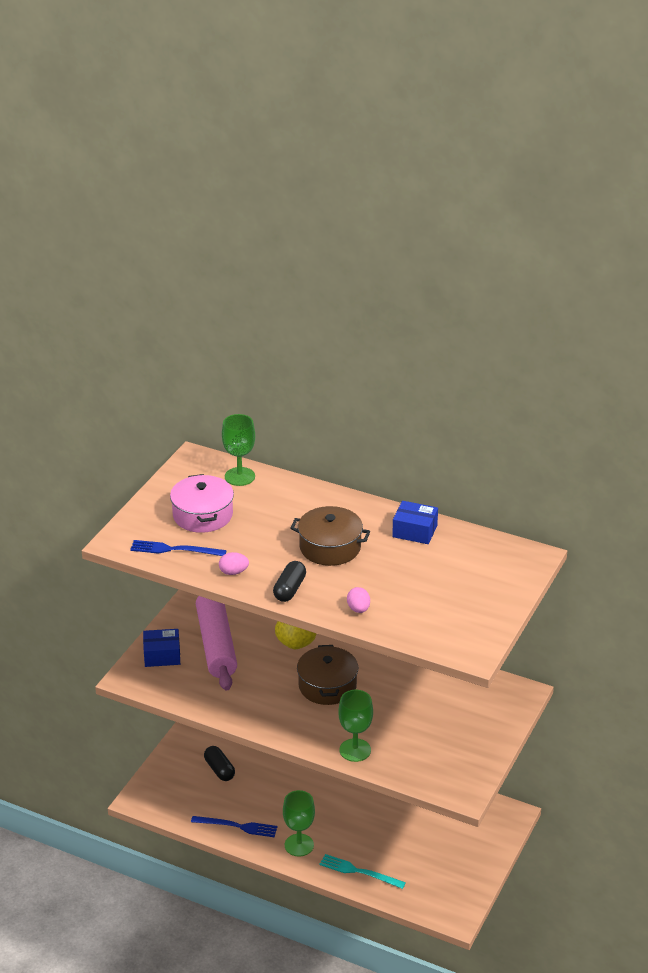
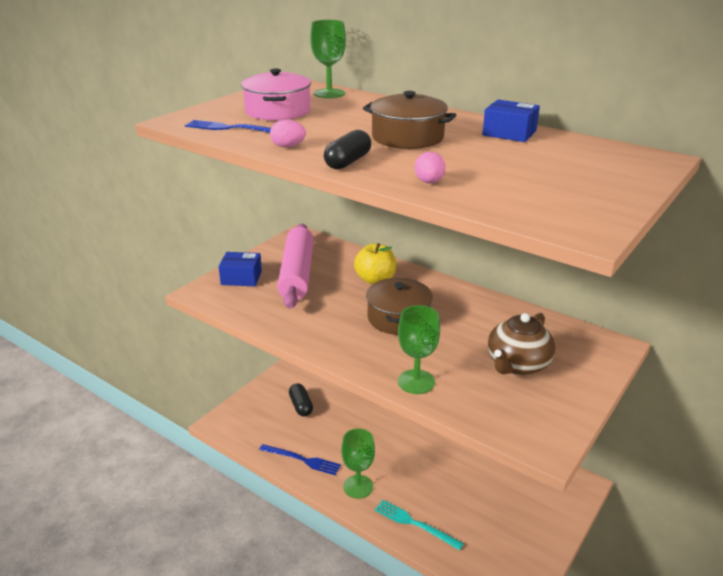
camera: 10 degrees right, 5 degrees down
none -> brown teapot [487,313,556,375]

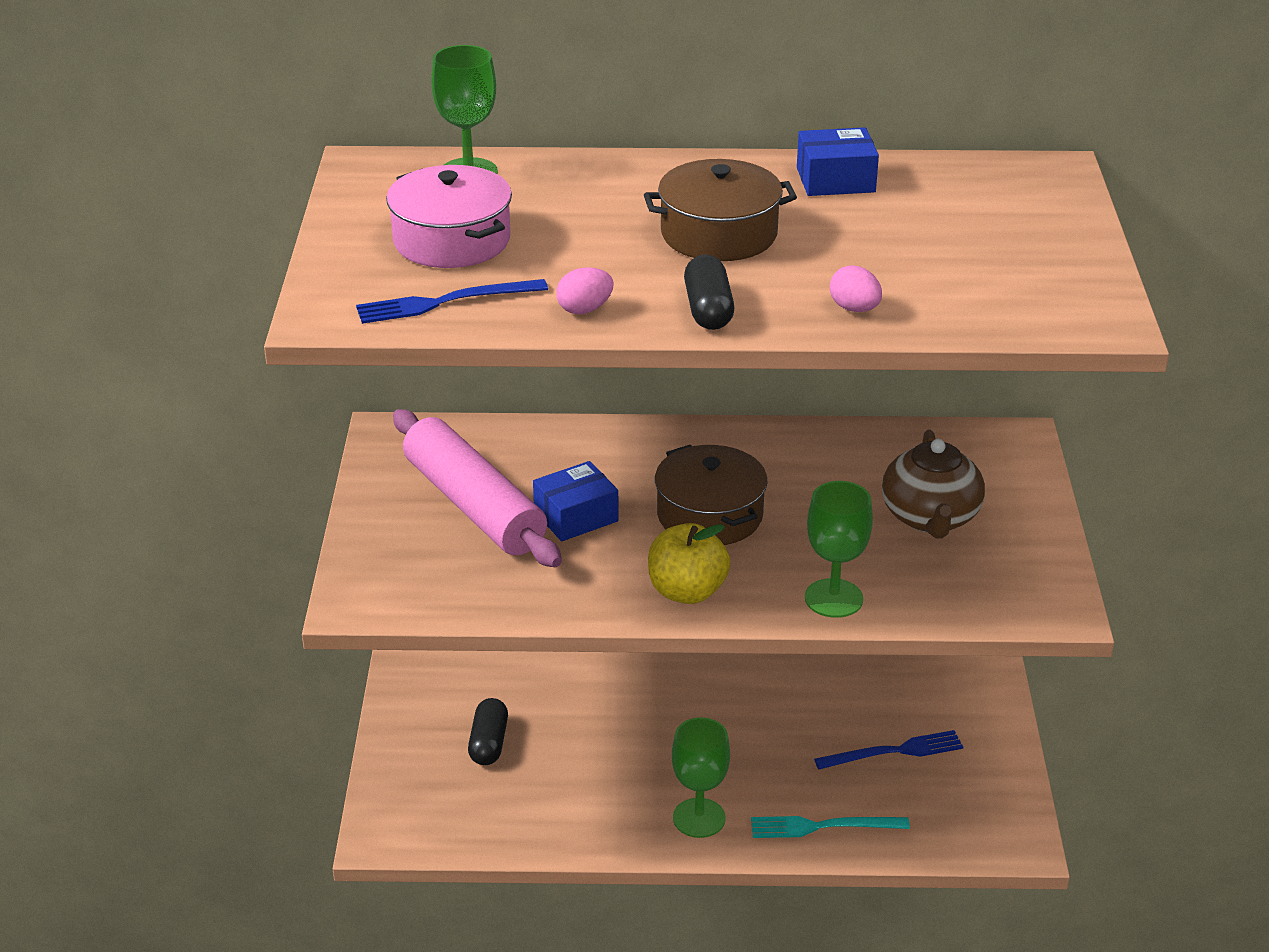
camera: 35 degrees left, 5 degrees up
blue box [219,252,262,286] -> blue box moved to [533,461,619,541]
blue fork [259,444,341,475] -> blue fork moved to [814,730,963,769]
black capsule [289,383,313,416] -> black capsule turned 60 degrees clockwise [468,698,508,765]
yellow apple [354,243,396,284] -> yellow apple moved to [648,523,730,604]

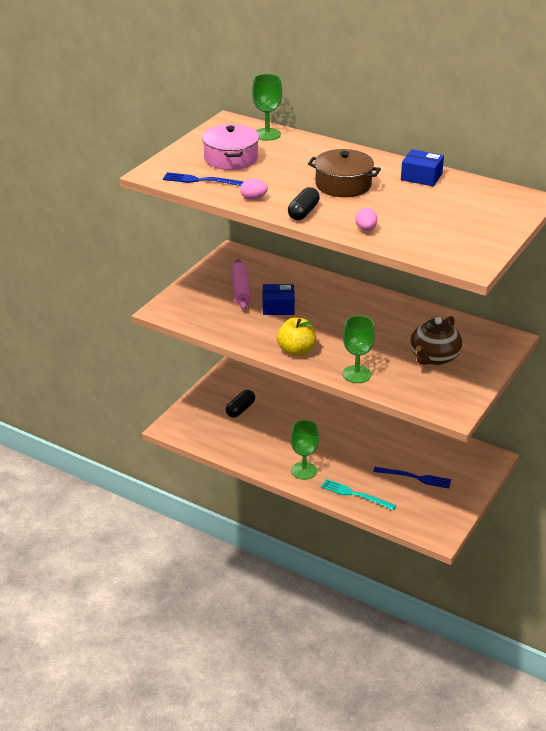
camera: 30 degrees right, 0 degrees up
pink rolling pin [393,409,562,567] -> pink rolling pin [231,259,251,310], size x0.63
brown pot [655,445,768,545] -> none

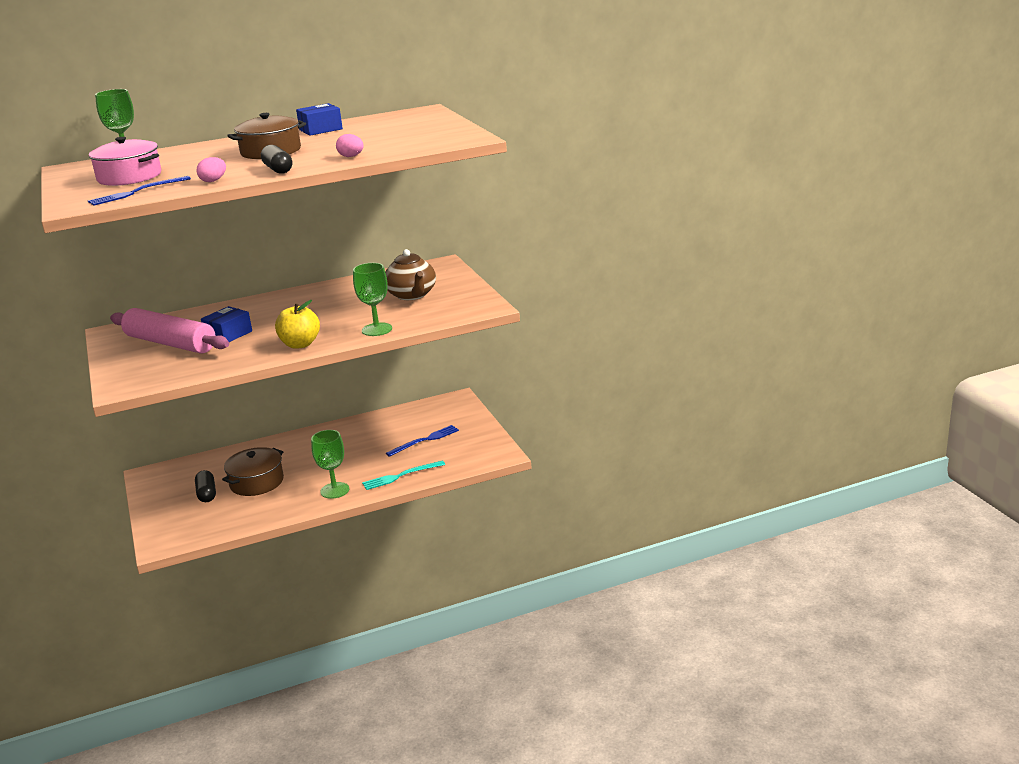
camera: 50 degrees left, 10 degrees down
pink rolling pin [231,259,251,310] -> pink rolling pin [110,308,229,353], size x1.58
none -> brown pot [222,447,284,496]

